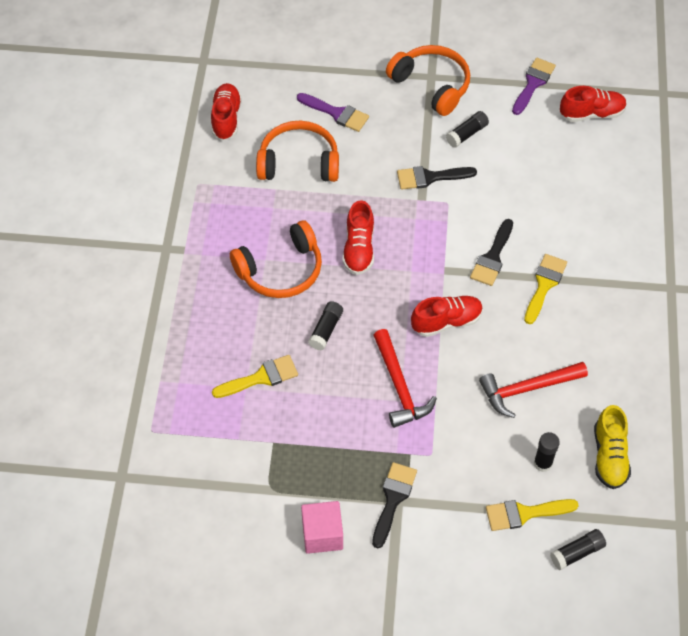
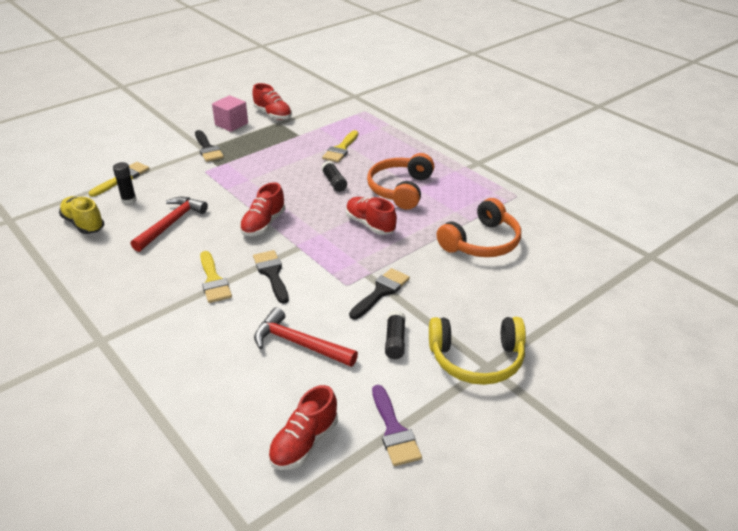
camera: 135 degrees right, 20 degrees down
red shoe [211,83,242,140] -> red shoe moved to [252,83,292,120]
purple brush [297,93,369,132] -> none
red hammer [373,329,437,428] -> red hammer moved to [254,307,358,367]
orange headphones [386,45,470,116] -> yellow headphones [429,317,526,385]
black glue stick [550,529,606,570] -> none

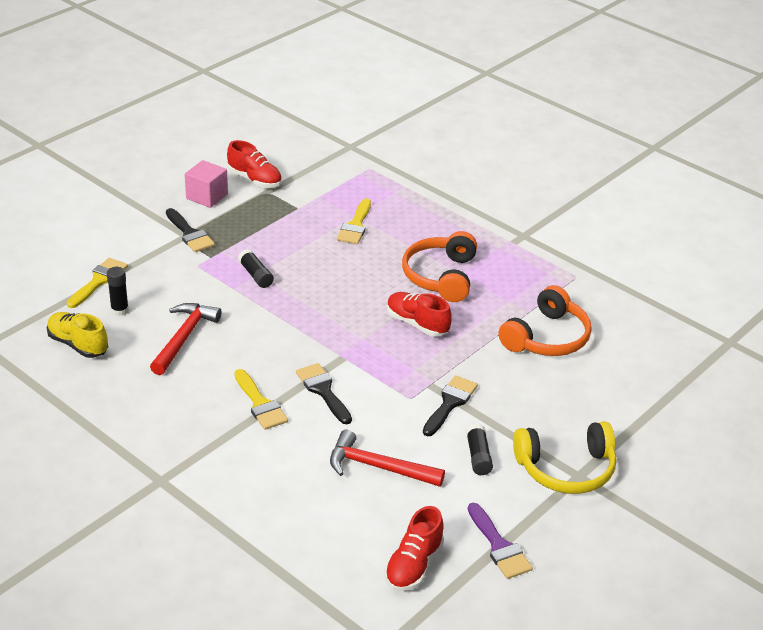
camera: 10 degrees left, 0 degrees up
red shoe [240,182,285,236] -> none
black glue stick [321,161,347,192] -> black glue stick moved to [238,249,274,288]

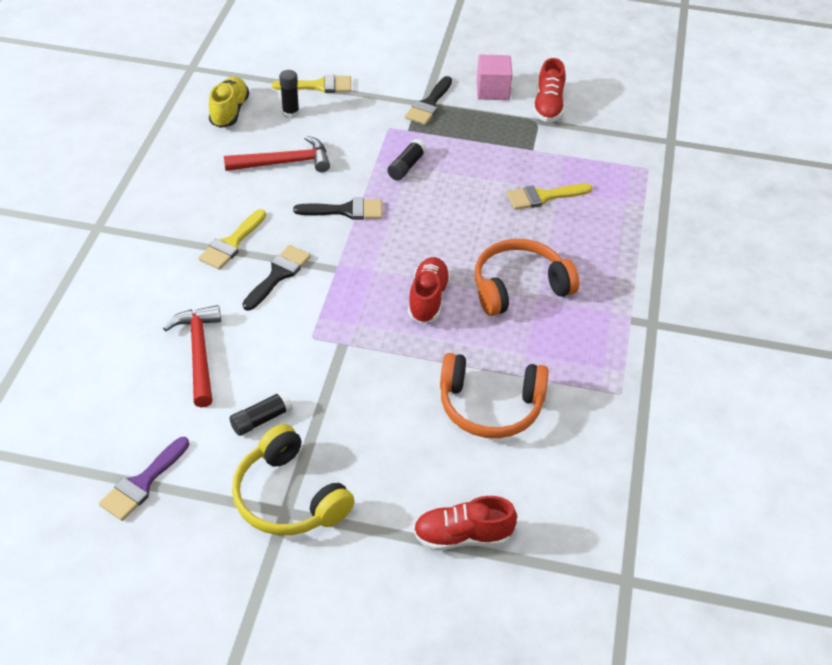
camera: 60 degrees right, 10 degrees up
red shoe [384,506,444,591] -> red shoe moved to [413,496,517,551]
black brush [423,375,478,436] -> black brush moved to [293,198,382,220]

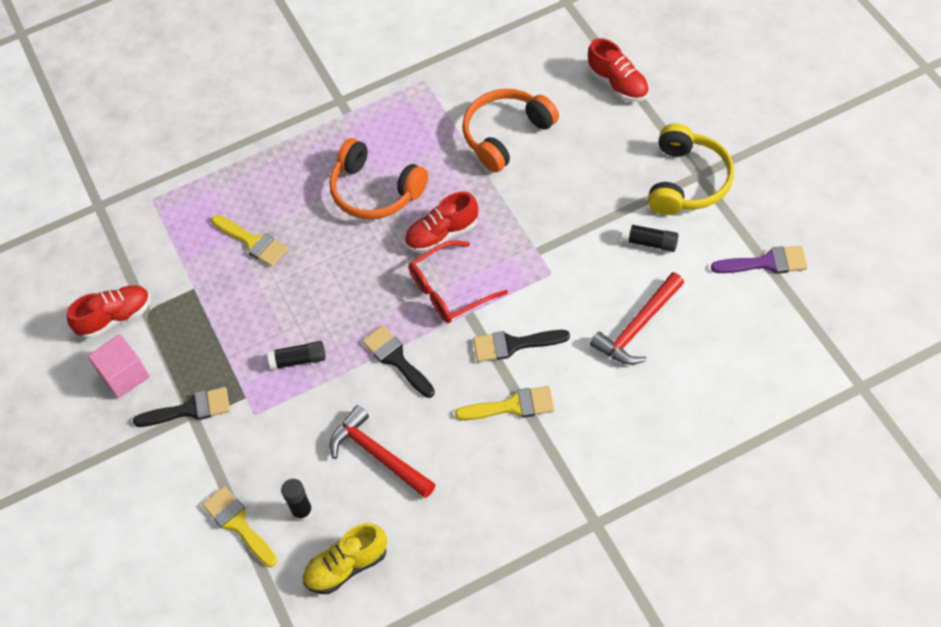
camera: 120 degrees left, 10 degrees up
orange headphones [440,353,549,438] -> orange headphones turned 105 degrees counterclockwise [462,89,559,172]
none -> red glasses [409,241,508,323]

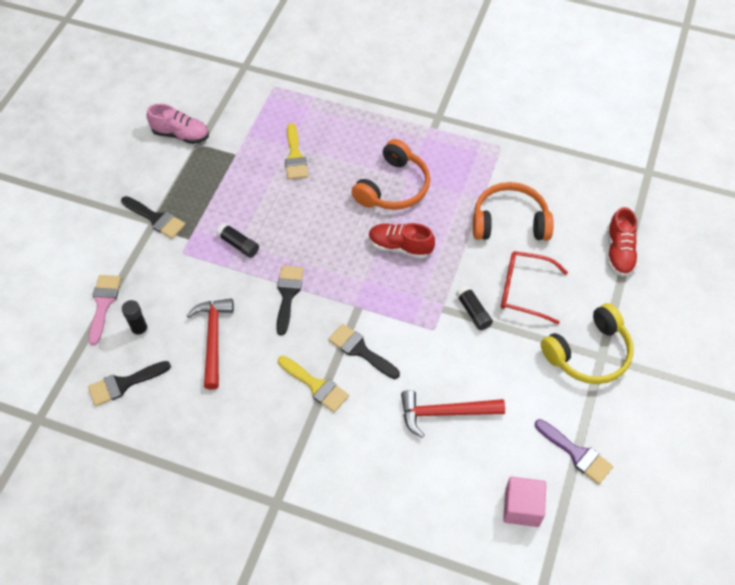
camera: 40 degrees right, 0 degrees up
red shoe [67,285,150,339] -> pink shoe [146,104,209,144]
pink cube [88,335,149,398] -> pink cube moved to [503,477,546,527]
yellow brush [202,486,277,567] -> pink brush [88,275,121,345]
yellow shoe [303,523,387,594] -> black brush [88,361,171,406]
orange headphones [329,138,428,220] -> orange headphones turned 135 degrees counterclockwise [351,139,430,210]
red glasses [409,241,508,323] -> red glasses moved to [501,251,568,324]
black glue stick [622,223,678,252] -> black glue stick moved to [456,285,493,330]

